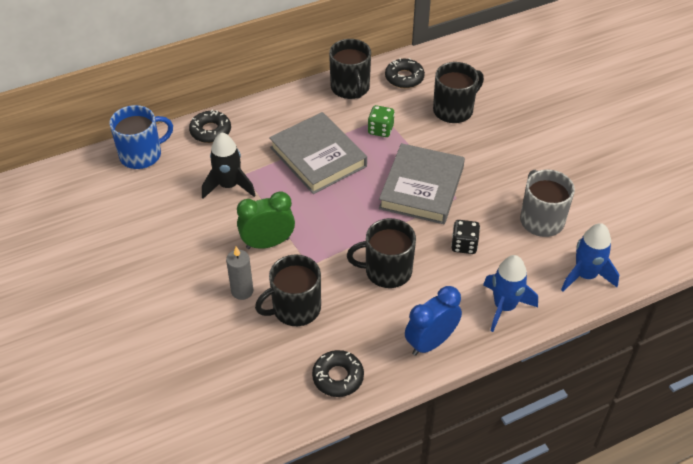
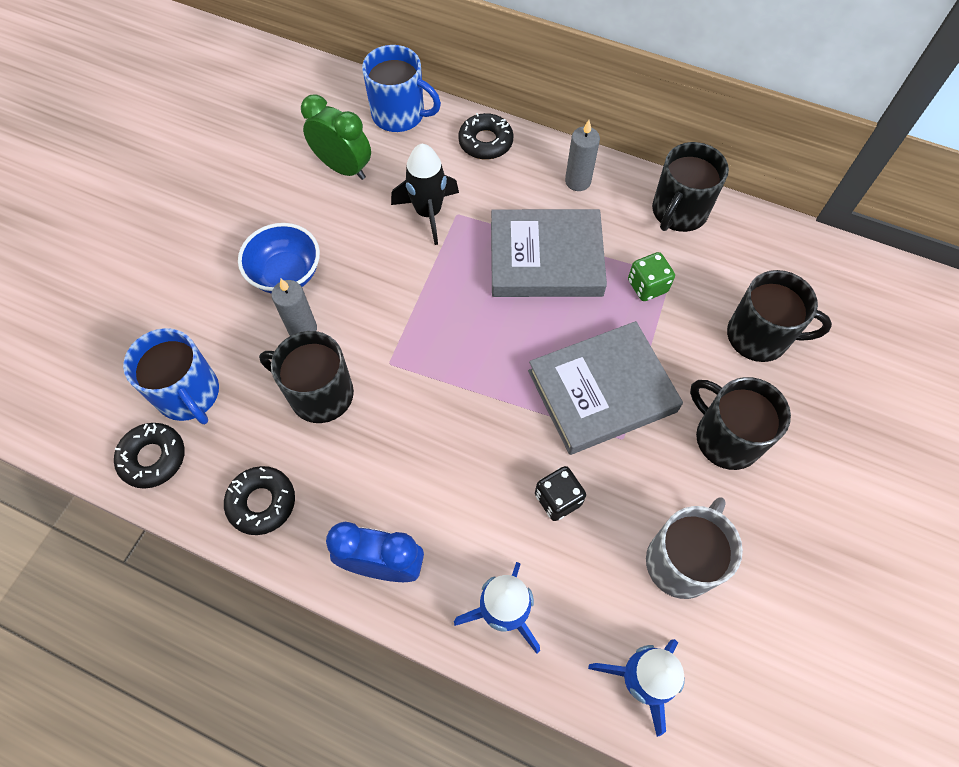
camera: 50 degrees right, 15 degrees up
green clock [237,191,295,249] -> green clock moved to [301,95,371,180]
grey book [269,112,367,194] -> grey book turned 75 degrees clockwise [491,209,607,297]
black mug [347,218,416,288] -> black mug moved to [690,377,791,470]
black donut [385,58,425,88] -> black donut moved to [114,423,185,489]
none -> blue mug [123,328,219,424]
none -> blue bowl [238,223,320,293]
none -> grey candle [565,120,600,191]

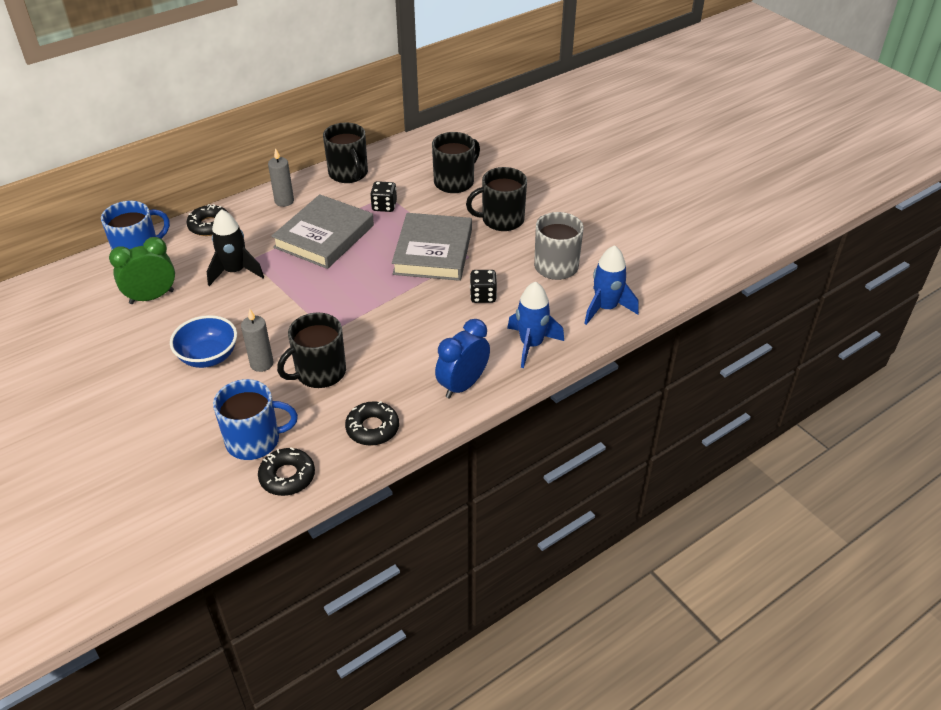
camera: 60 degrees left, 20 degrees down
green dice [628,252,675,301] -> black dice [370,181,397,212]

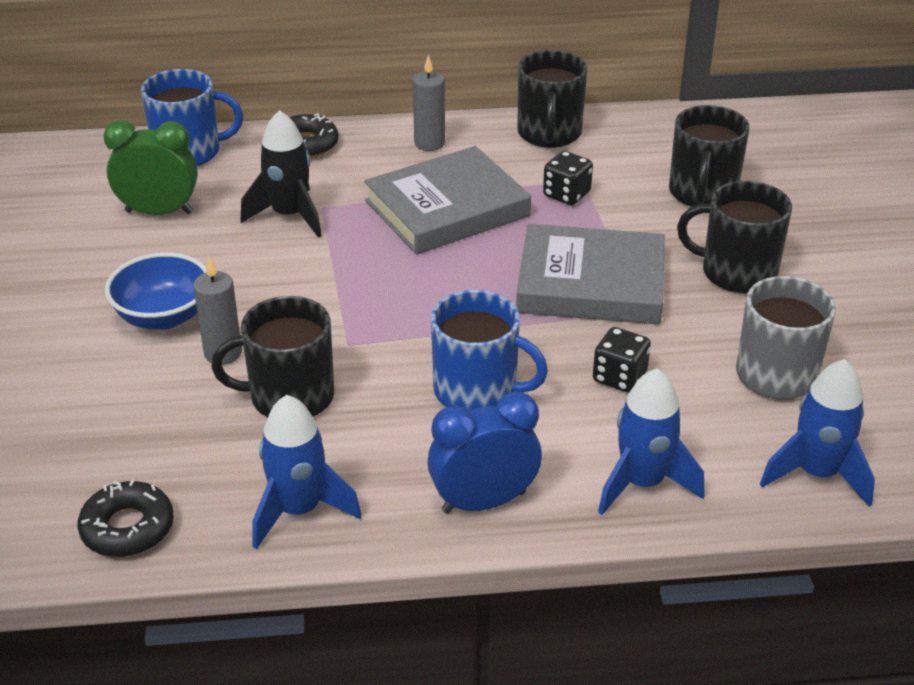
camera: 30 degrees right, 5 degrees down
blue mug [213,379,298,460] -> blue mug moved to [431,290,548,411]
black donut [345,401,399,446] -> blue rocket [252,395,362,549]
grey book [392,213,472,281] -> grey book turned 60 degrees clockwise [516,224,665,324]
black mug [432,132,480,193] -> black mug turned 120 degrees clockwise [669,105,749,207]

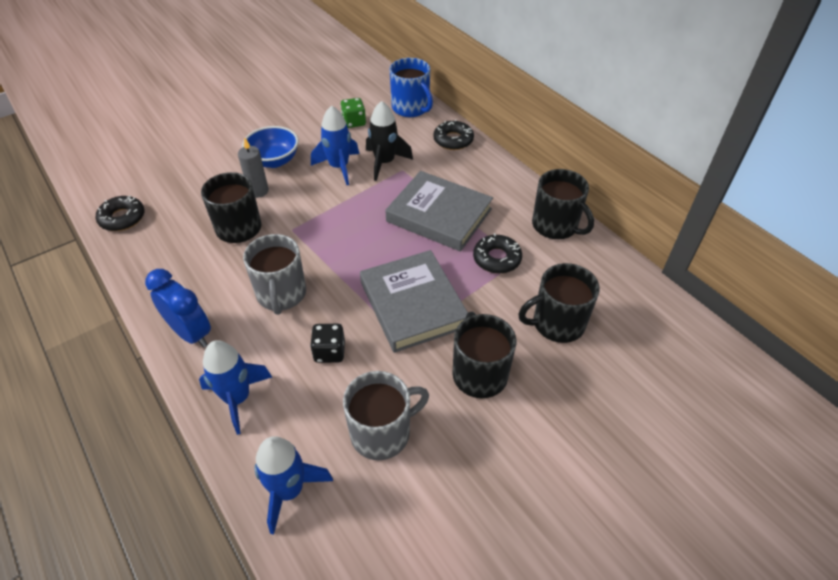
camera: 60 degrees right, 10 degrees up
green clock [104,120,198,215] -> green dice [340,98,366,128]
blue rocket [252,395,362,549] -> blue rocket moved to [311,105,359,185]
grey candle [413,55,445,151] -> none
blue mug [431,290,548,411] -> grey mug [243,234,306,315]
black mug [517,50,587,148] -> black mug turned 105 degrees counterclockwise [532,169,594,239]
black dice [543,151,593,205] -> black donut [473,233,522,274]

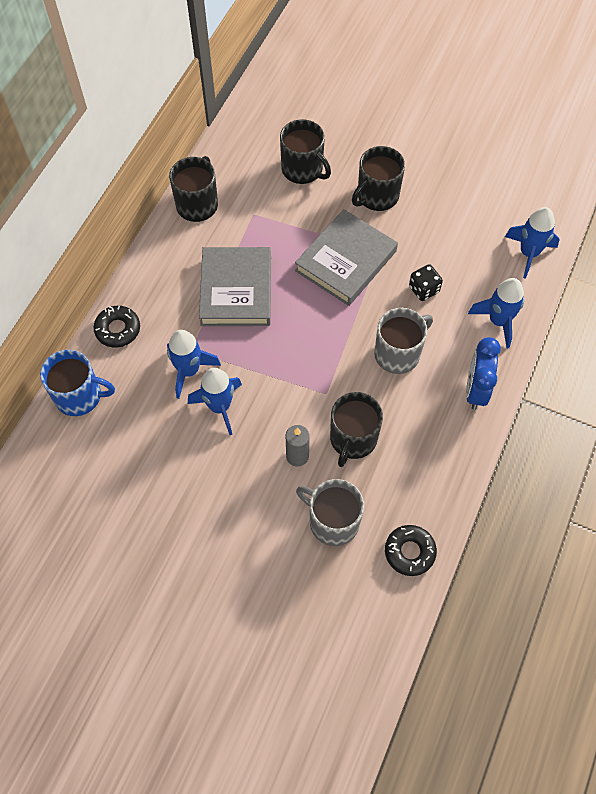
camera: 120 degrees left, 15 degrees up
blue bowl [242,126,299,168] -> none
green dice [340,98,366,128] -> none
grey mug [343,371,429,460] -> grey mug moved to [296,479,364,546]
black rocket [366,101,413,181] -> blue rocket [167,330,221,399]
blue mug [390,58,433,117] -> blue mug turned 75 degrees clockwise [40,350,115,416]
black donut [473,233,522,274] -> none

